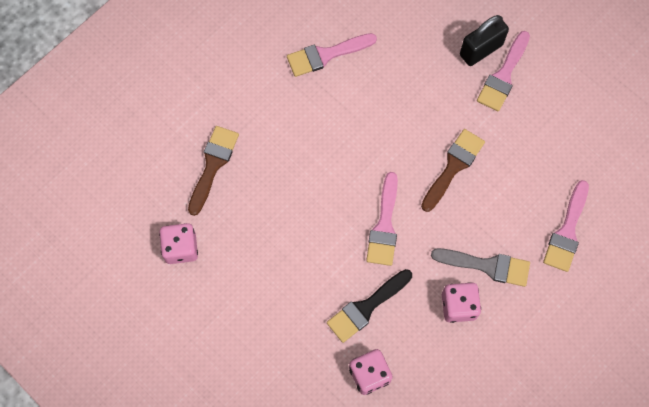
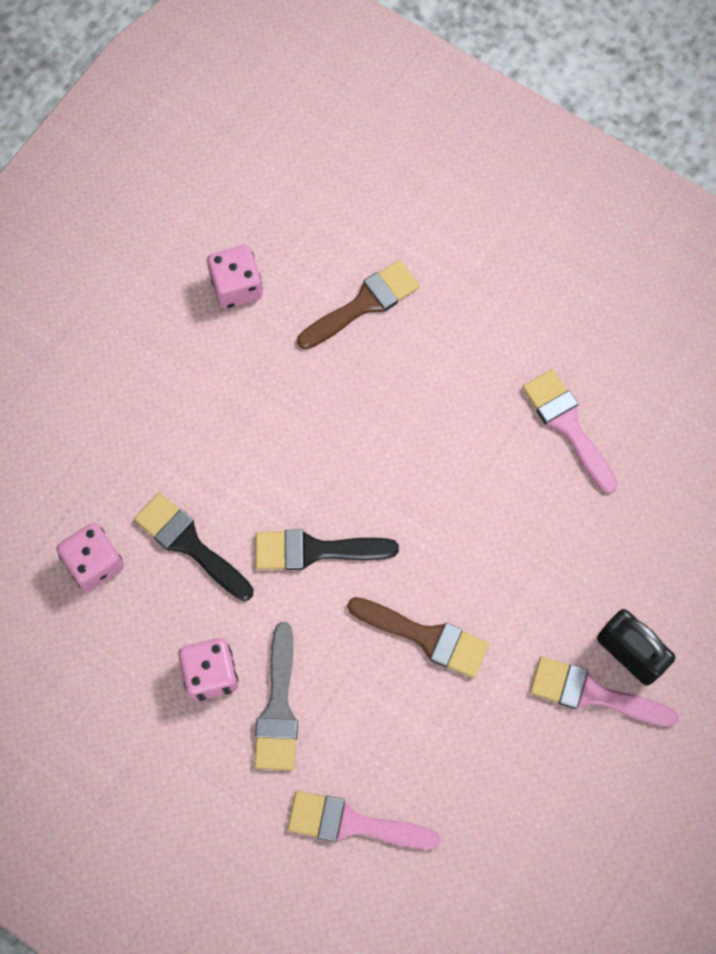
camera: 80 degrees right, 0 degrees up
brown brush [188,126,239,216] -> brown brush turned 45 degrees counterclockwise [297,260,420,350]
pink brush [366,172,398,266] -> black brush [256,529,399,570]

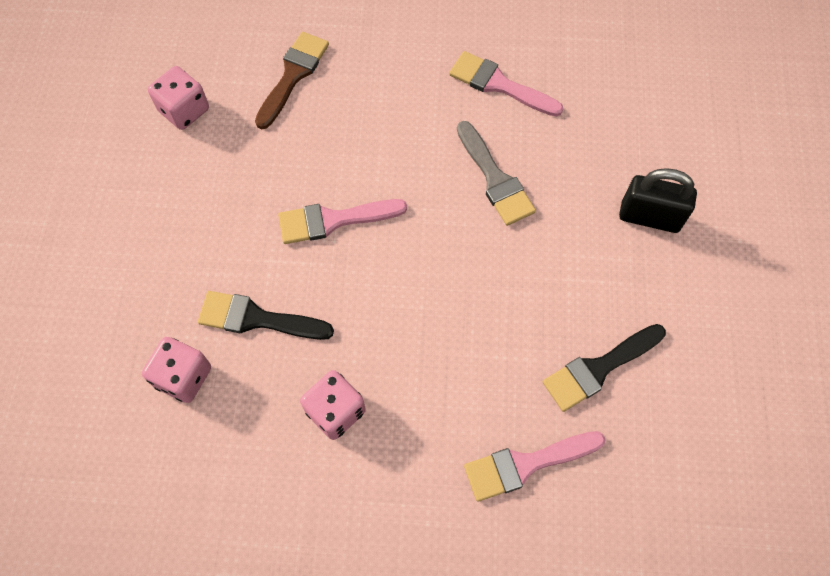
camera: 30 degrees left, 5 degrees down
grey brush [254,622,298,771] -> grey brush moved to [457,121,536,226]
black brush [256,529,399,570] -> black brush moved to [543,324,666,412]
brown brush [347,597,489,678] -> none
pink brush [530,656,679,727] -> pink brush moved to [278,199,407,244]

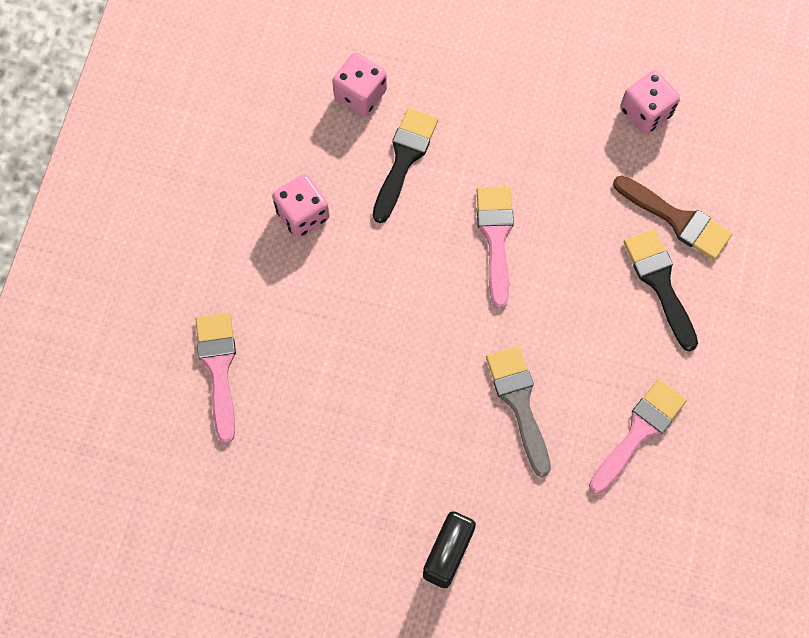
camera: 100 degrees right, 5 degrees up
grey brush [457,121,536,226] -> grey brush turned 90 degrees clockwise [486,346,551,477]
black brush [543,324,666,412] -> black brush moved to [624,229,698,351]

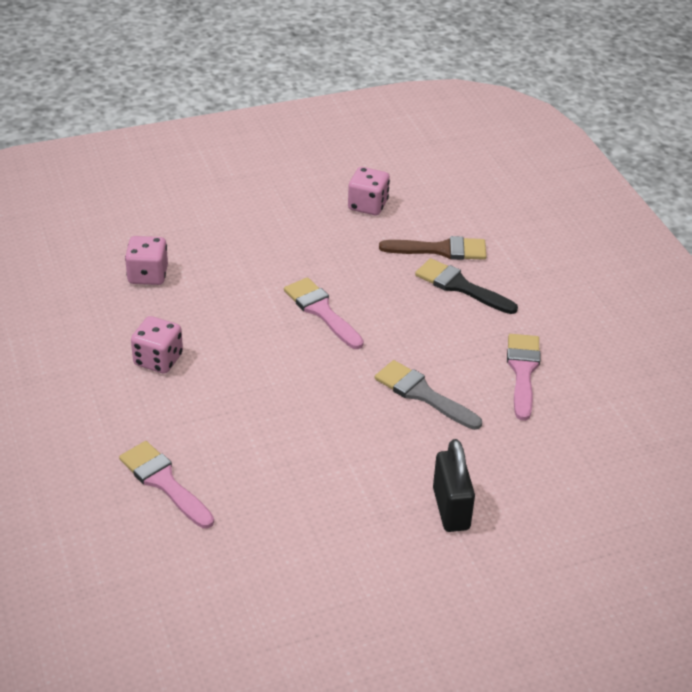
camera: 35 degrees left, 30 degrees down
black brush [373,108,438,223] -> none

